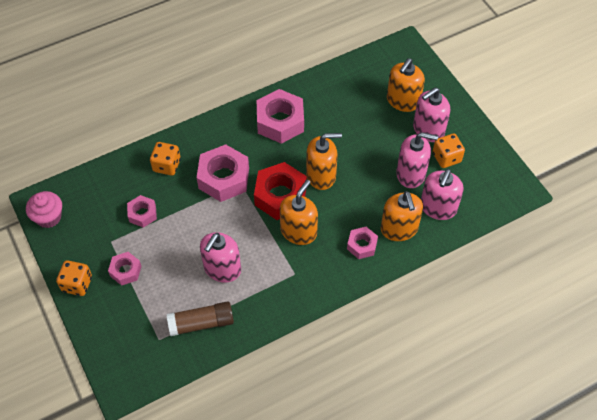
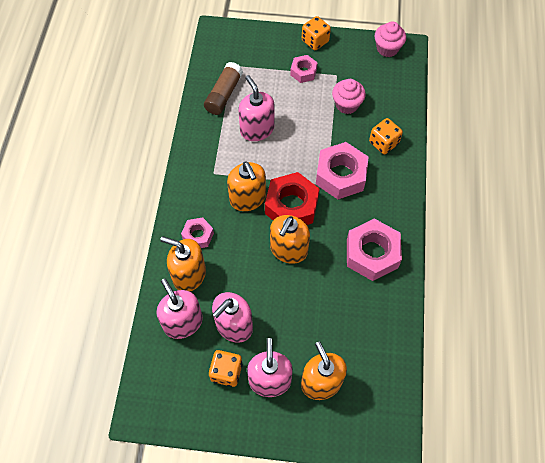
camera: 125 degrees right, 5 degrees up
pink nut [127,195,157,228] -> pink cupcake [332,79,366,114]

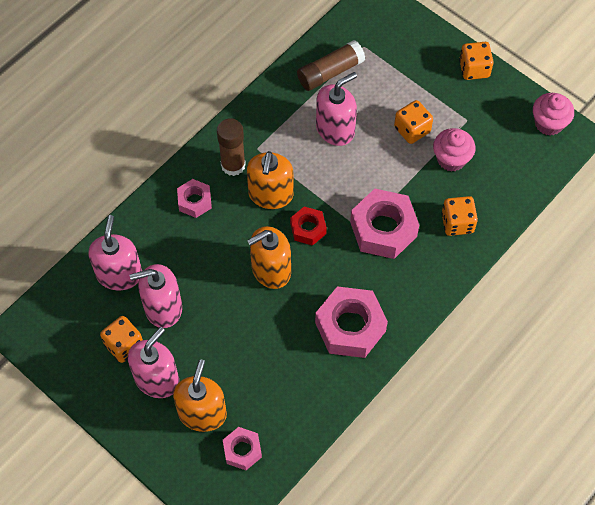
camera: 35 degrees right, 0 degrees up
orange soap dispenser [160,236,206,292] -> none
pink soap dispenser [238,75,275,141] -> pink soap dispenser turned 45 degrees clockwise [316,72,357,146]
red nut [265,172,320,225] -> red nut [290,206,327,246], size x0.55
pink nut [290,55,318,83] -> pink nut moved to [223,427,262,470]
none -> brown glue stick [217,118,246,176]
none -> orange dice [394,100,433,144]

